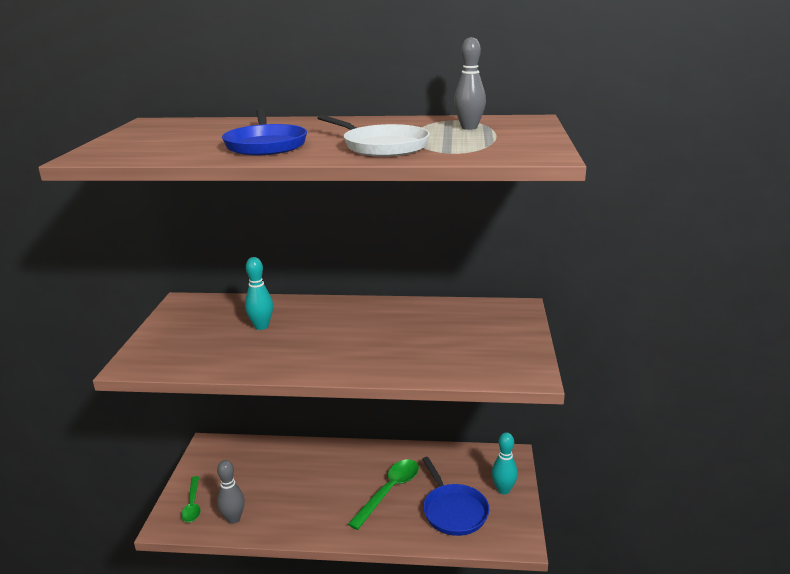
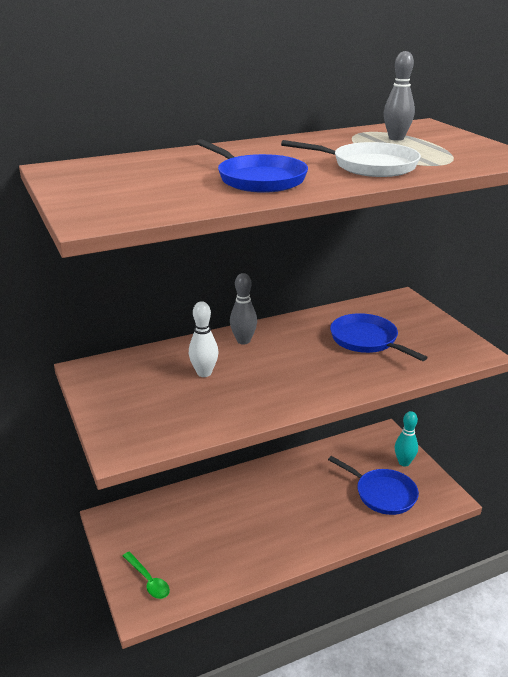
camera: 30 degrees left, 5 degrees up
grey bowling pin [217,460,245,524] -> grey bowling pin moved to [230,273,257,345]
turquoise bowling pin [245,257,273,330] -> white bowling pin [189,301,218,377]
green spoon [348,459,419,530] -> none
none -> blue pan [330,313,428,361]

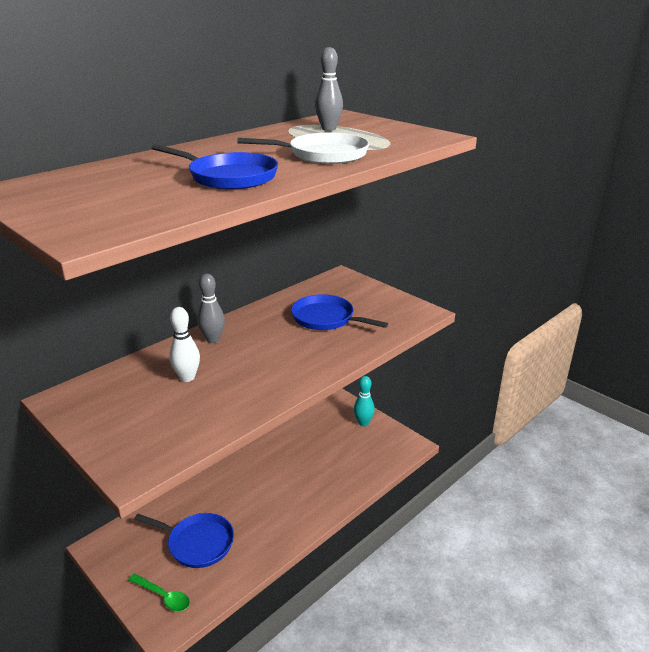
camera: 20 degrees left, 0 degrees up
blue pan [328,456,419,515] -> blue pan moved to [134,513,234,568]

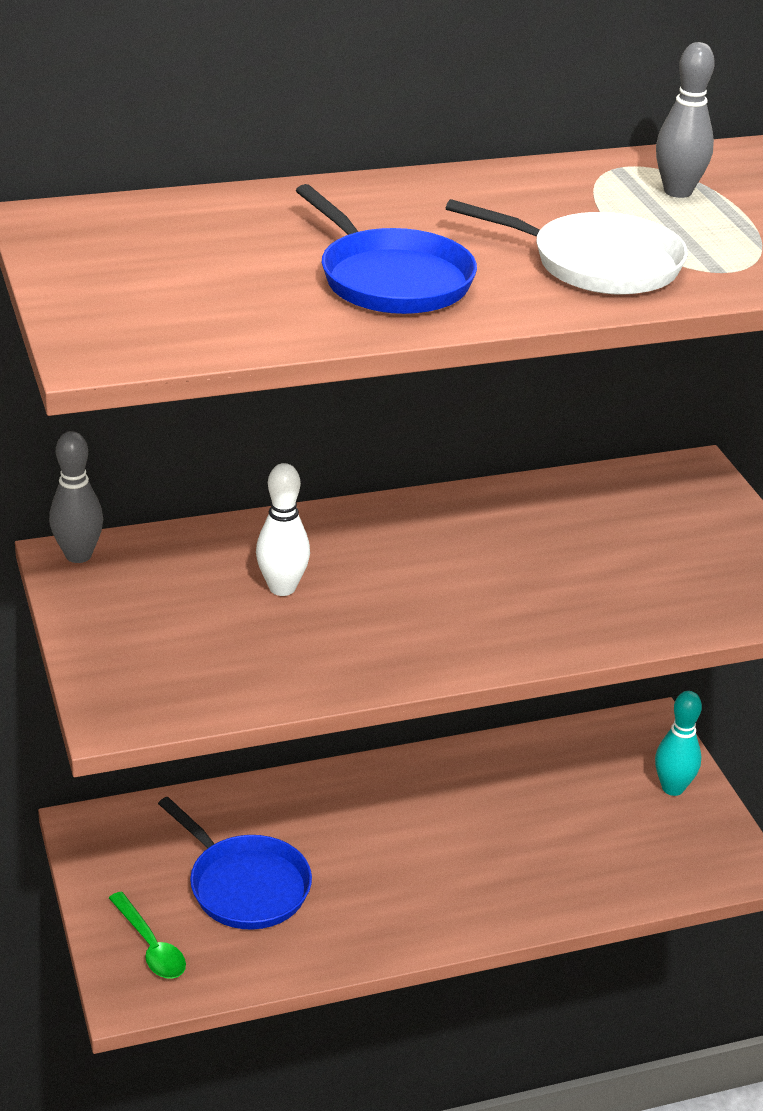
camera: 25 degrees right, 5 degrees up
grey bowling pin [197,273,225,343] -> grey bowling pin moved to [49,431,103,563]
blue pan [291,294,388,330] -> none

